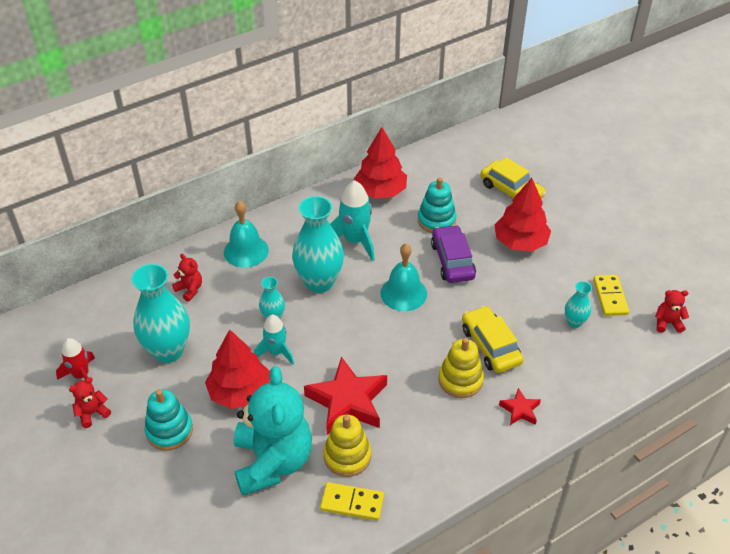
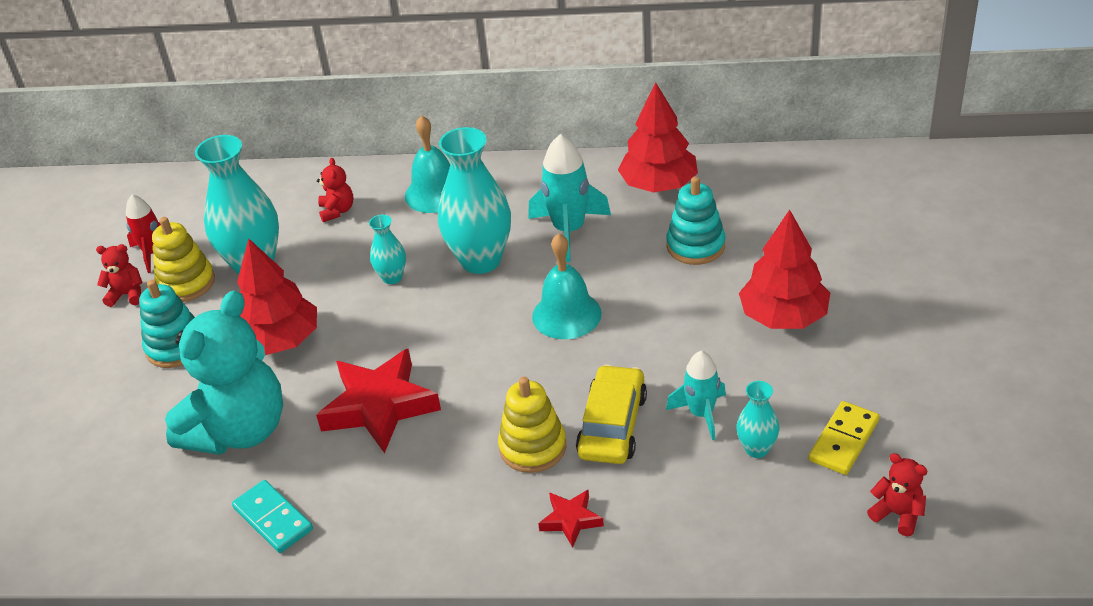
camera: 40 degrees right, 5 degrees down
turquoise rocket [254,315,294,365] -> turquoise rocket moved to [666,351,726,440]
yellow domino [320,482,384,521] -> turquoise domino [232,480,313,553]
yellow stacking toy [323,415,371,477] -> yellow stacking toy moved to [152,217,215,302]
purple car [431,225,476,283] -> none
yellow car [480,157,546,199] -> none

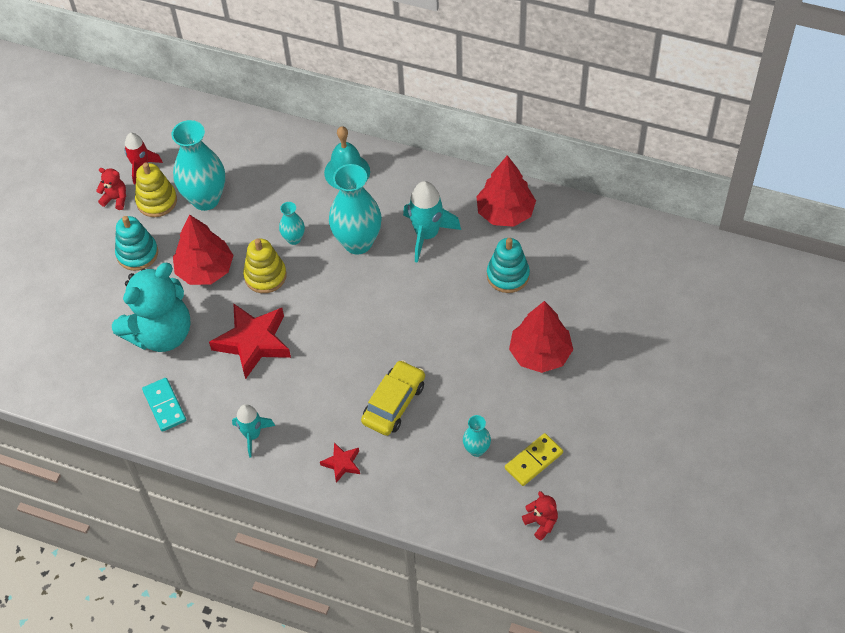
camera: 15 degrees right, 15 degrees up
red teddy bear [317,158,353,222] -> none
yellow stacking toy [498,377,566,473] -> yellow stacking toy moved to [243,239,287,293]
turquoise bell [532,233,602,339] -> none
turquoise rocket [666,351,726,440] -> turquoise rocket moved to [232,404,275,457]

